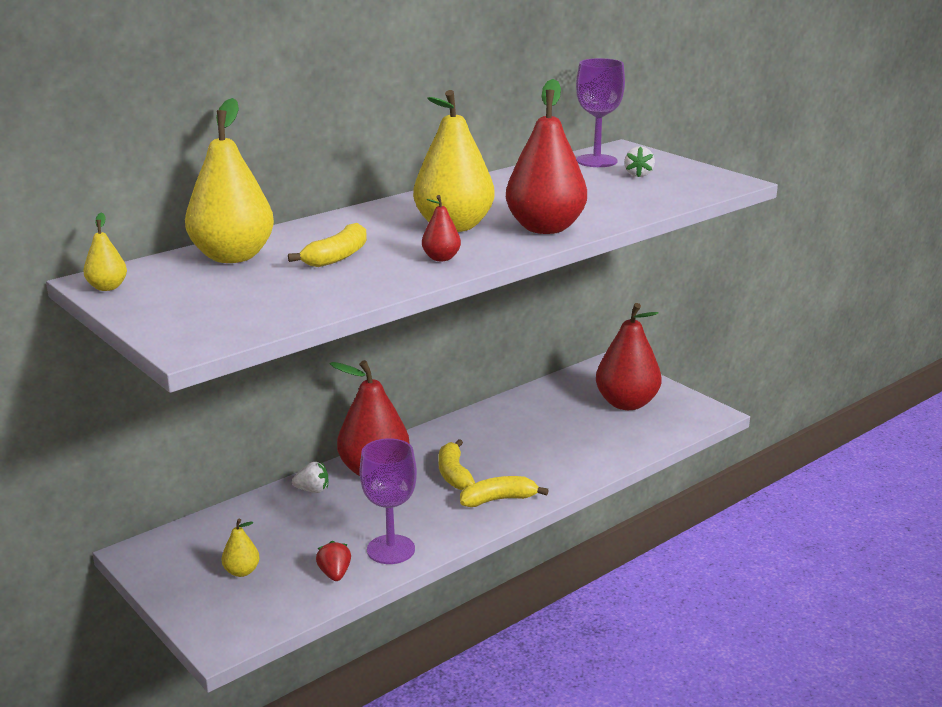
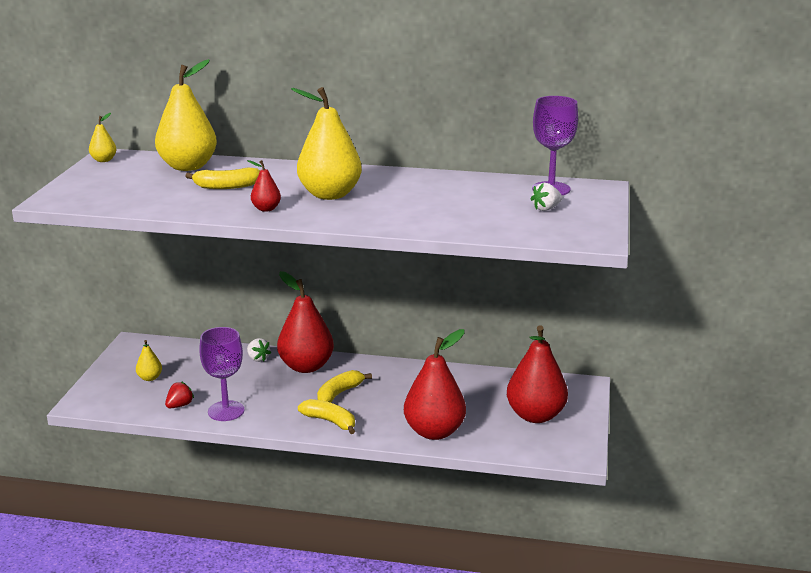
camera: 50 degrees right, 0 degrees up
red pear [506,79,587,234] -> red pear moved to [404,329,466,440]

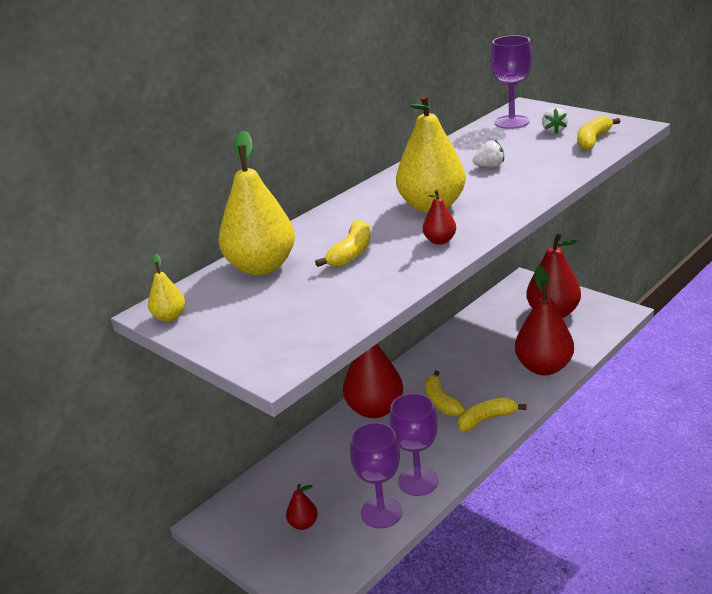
camera: 55 degrees left, 5 degrees up
yellow pear [136,340,162,381] -> red pear [286,484,318,530]
red strawberry [165,381,194,408] -> purple goblet [350,422,402,528]
white strawberry [247,338,271,362] -> white strawberry moved to [473,140,504,167]
none -> yellow banana [577,116,620,150]

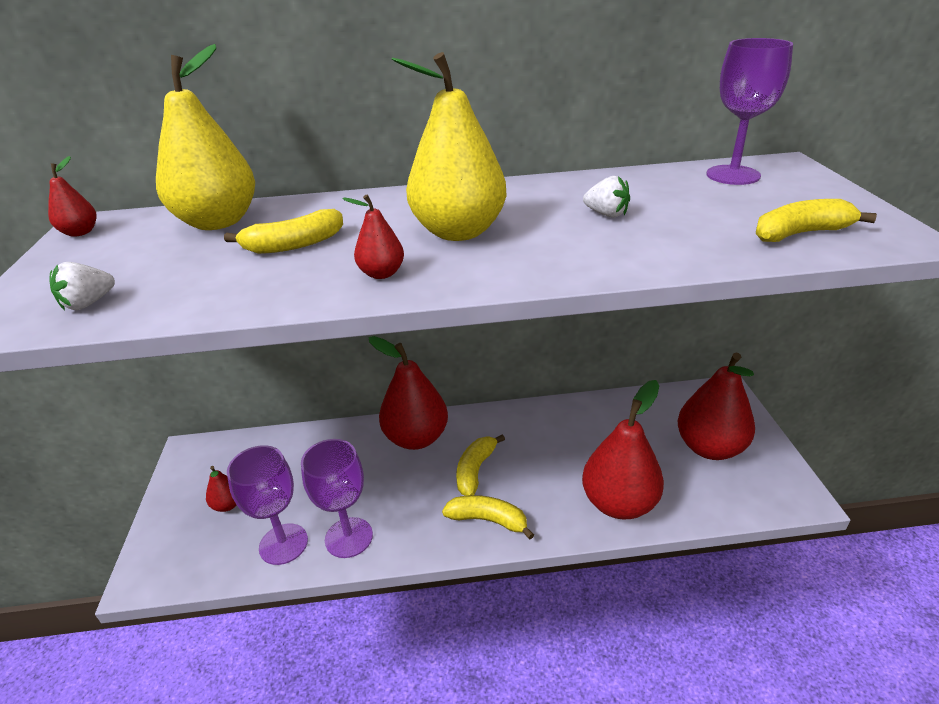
camera: 40 degrees right, 5 degrees up
yellow pear [148,254,185,322] -> red pear [48,156,97,237]
white strawberry [542,108,568,134] -> white strawberry moved to [49,262,115,310]

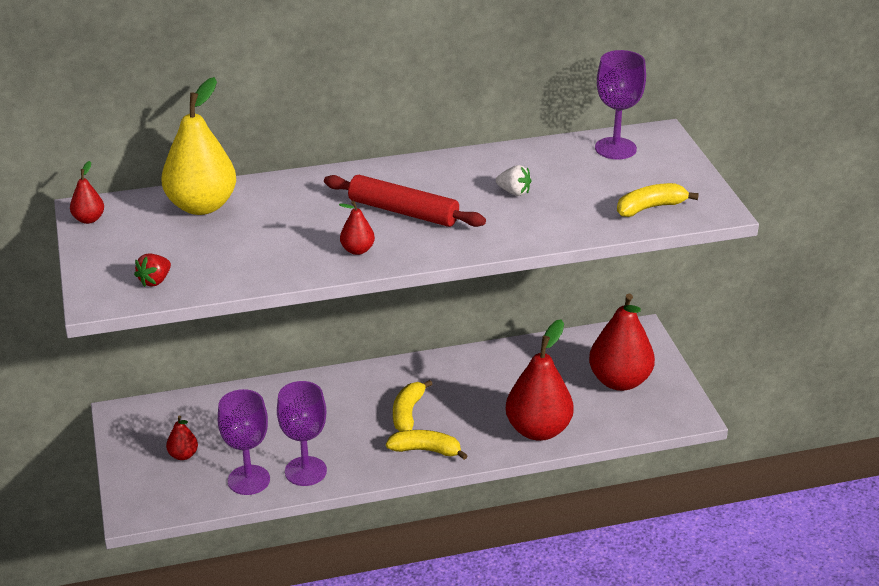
camera: 10 degrees left, 0 degrees up
white strawberry [49,262,115,310] -> red strawberry [134,253,171,287]
yellow banana [224,209,343,254] -> none
red pear [369,336,448,450] -> none
yellow pear [391,52,507,241] -> red rolling pin [324,175,486,227]

